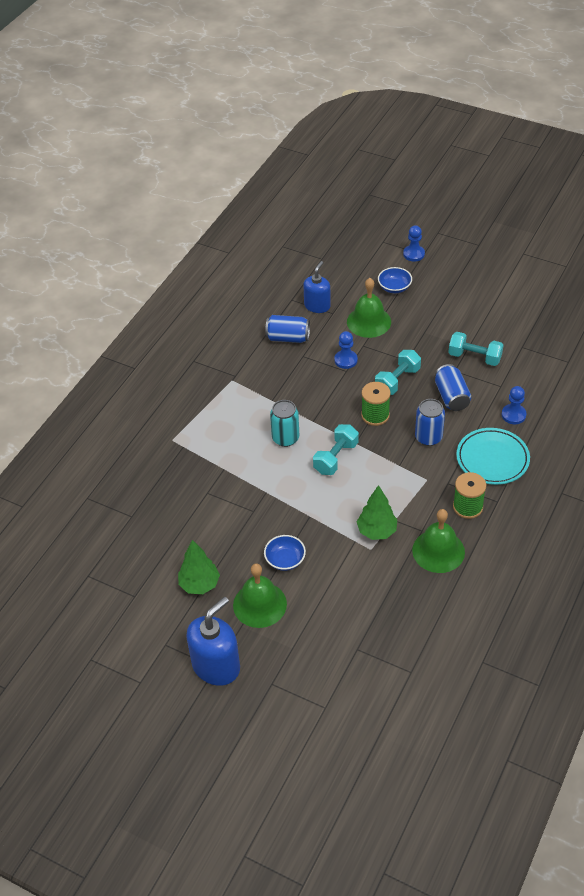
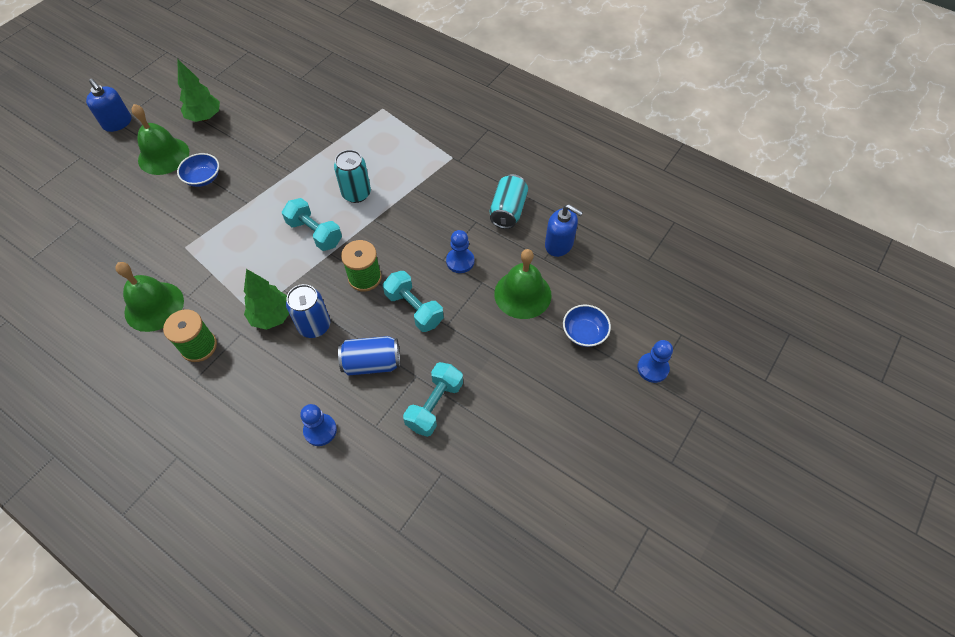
camera: 95 degrees right, 10 degrees up
blue soap dispenser [186,597,240,686] -> blue soap dispenser [86,79,131,132], size x0.65
blue can [265,315,310,343] -> turquoise can [490,174,528,229]
green tree [357,485,397,540] -> green tree moved to [244,269,289,330]
turquoise plate [456,428,530,485] -> none

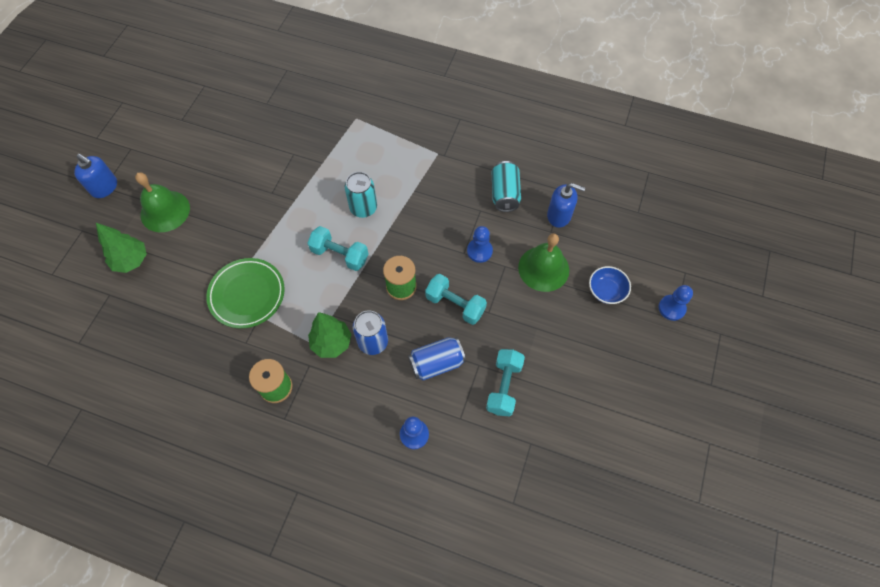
camera: 15 degrees left, 5 degrees up
green bell [115,262,184,332] -> none
blue bowl [177,153,219,187] -> none
green tree [178,60,220,122] -> green tree moved to [96,223,147,273]
none -> green plate [206,258,285,328]

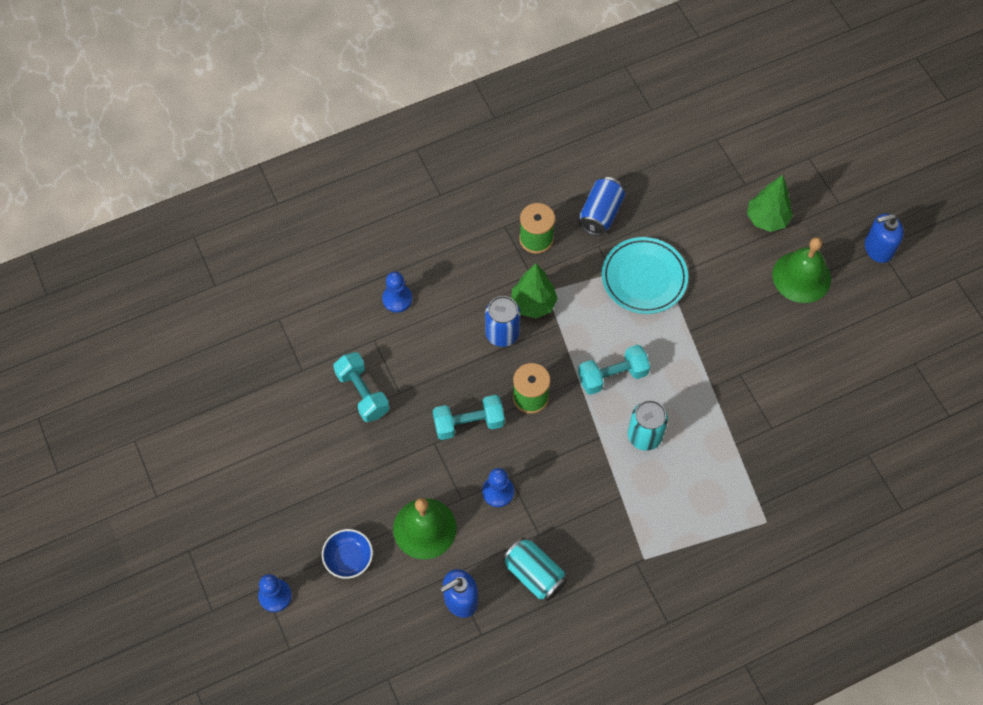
camera: 135 degrees right, 0 degrees up
green plate [206,258,285,328] -> turquoise plate [602,237,688,314]
blue can [408,337,466,380] -> blue can moved to [579,177,625,236]

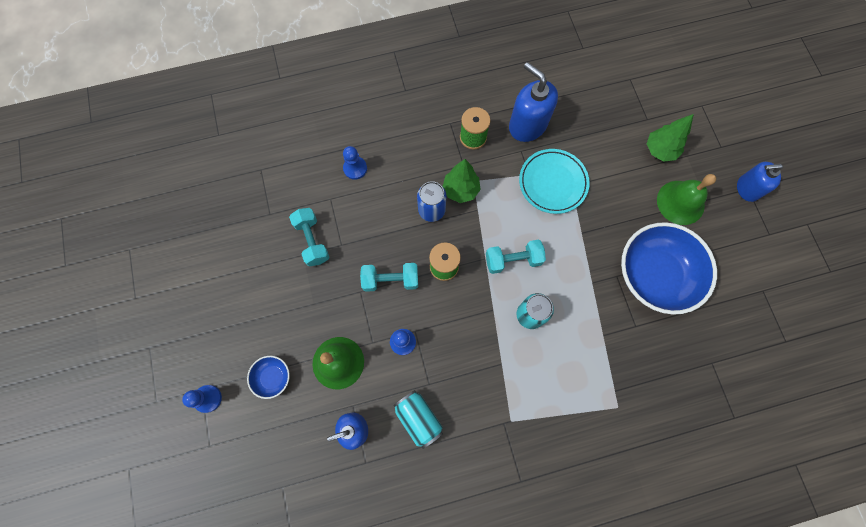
camera: 10 degrees right, 10 degrees up
blue can [579,177,625,236] -> blue soap dispenser [509,62,558,142]
none -> blue bowl [621,222,717,315]

